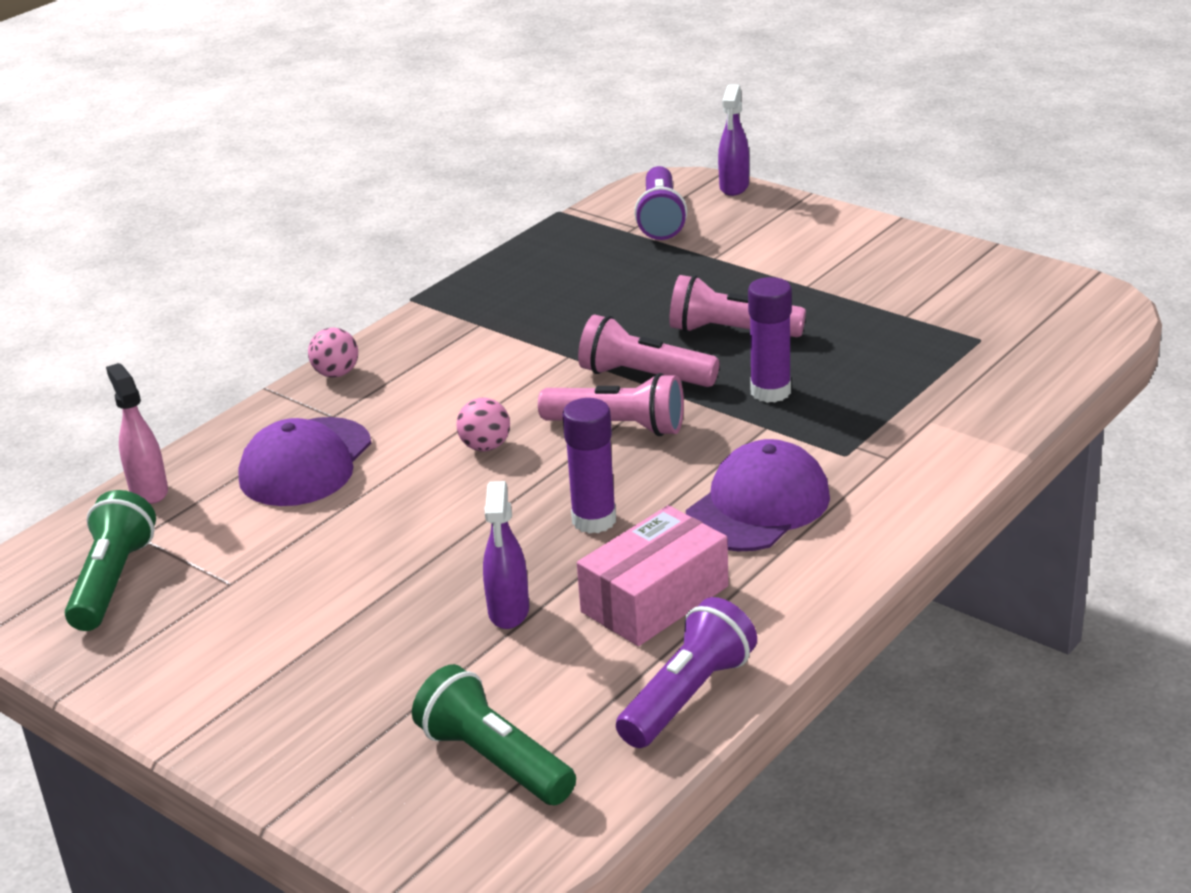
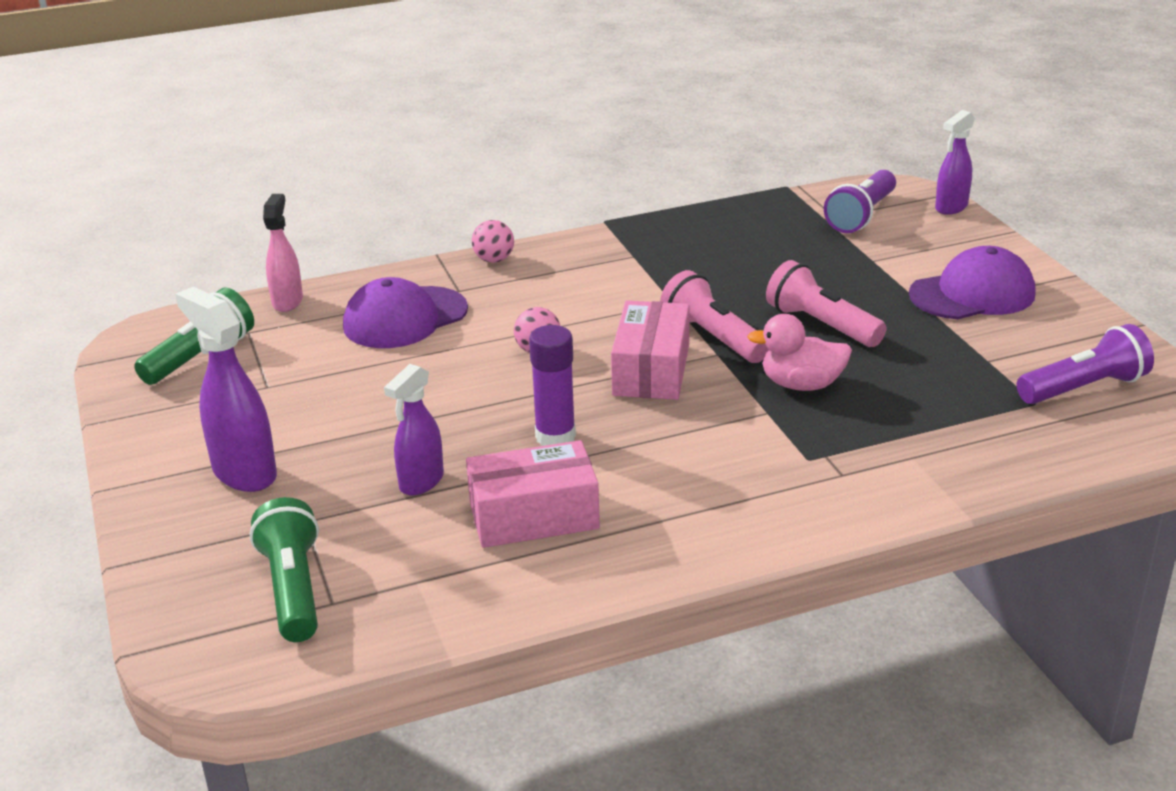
camera: 30 degrees right, 0 degrees up
pink flashlight [538,373,684,436] -> pink box [611,301,690,400]
purple flashlight [616,597,757,748] -> purple flashlight moved to [1017,324,1154,404]
purple cap [686,439,830,551] -> purple cap moved to [909,246,1035,319]
purple glue stick [748,277,792,403] -> pink duck [747,314,852,391]
none -> purple spray bottle [175,287,277,492]

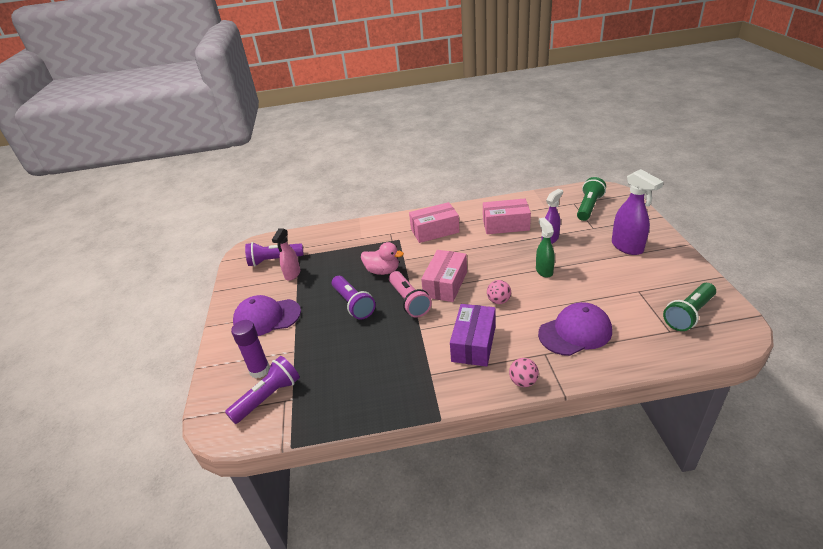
camera: 165 degrees left, 5 degrees up
green flashlight [250,497,319,642] -> green flashlight turned 150 degrees counterclockwise [577,177,606,221]
pink spray bottle [263,194,303,312] -> pink spray bottle moved to [272,228,300,281]
purple glue stick [529,325,576,446] -> purple glue stick moved to [231,320,270,378]
pink flashlight [766,260,886,347] -> purple flashlight [332,276,376,320]
purple spray bottle [935,110,975,215] -> none
none -> pink box [409,202,460,243]
none -> purple box [450,304,496,367]
none -> green spray bottle [536,218,555,278]

